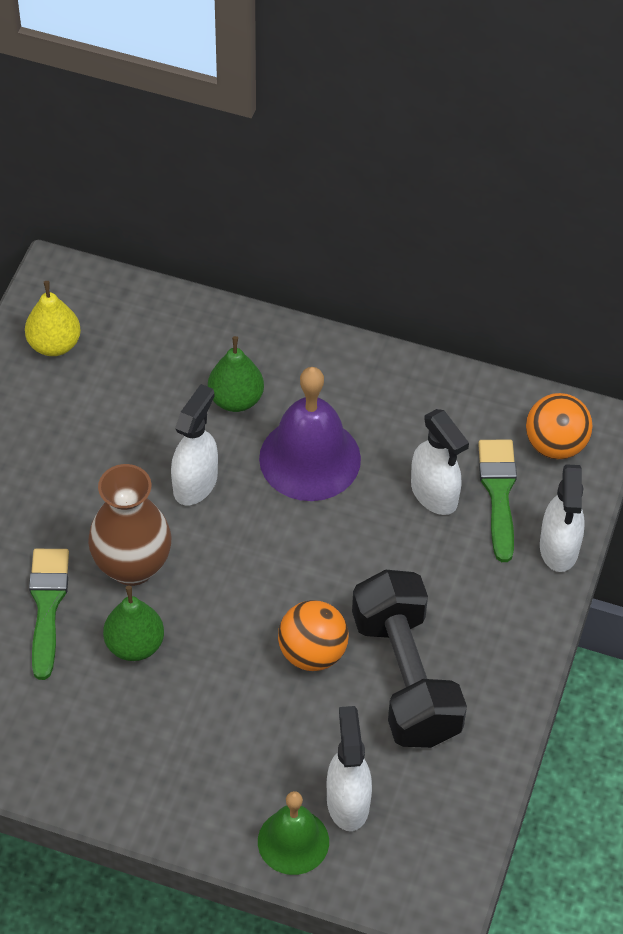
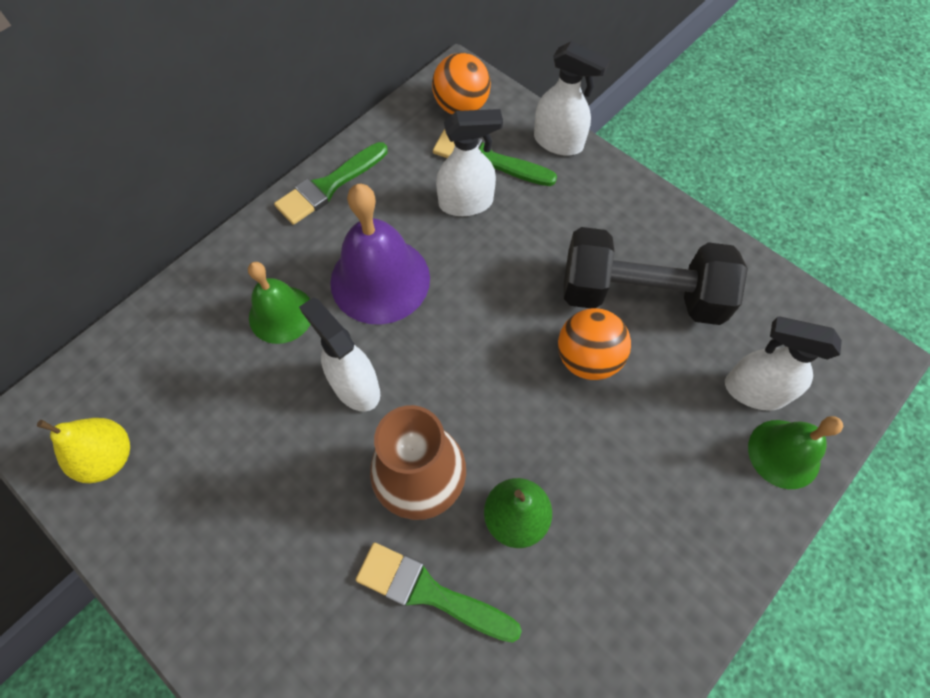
camera: 65 degrees left, 10 degrees up
green pear [208,336,264,412] -> green bell [248,262,310,344]
none -> green brush [274,142,388,225]

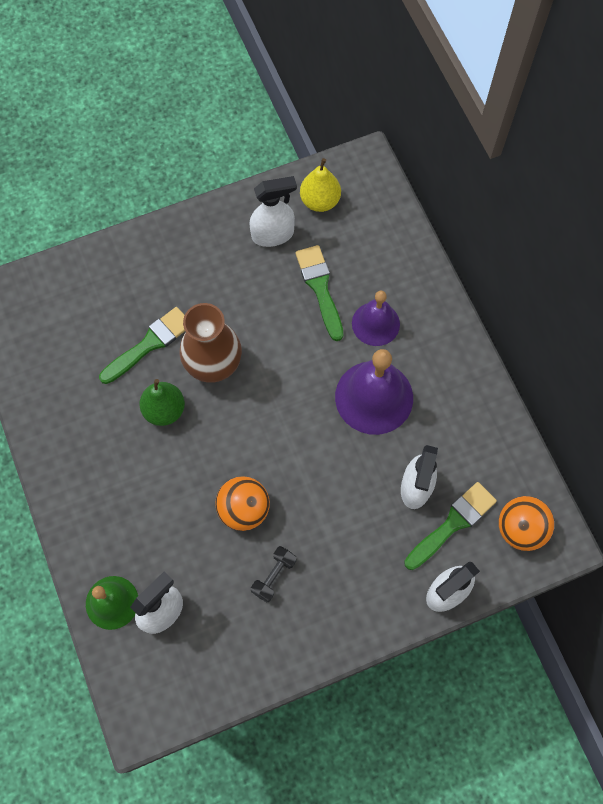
camera: 115 degrees right, 5 degrees up
green bell [248,262,310,344] -> purple bell [352,291,400,346]
green brush [274,142,388,225] -> green brush moved to [296,245,343,341]
white spray bottle [299,297,380,412] -> white spray bottle moved to [249,176,297,247]
black dumbbell [564,227,748,325] -> black dumbbell [251,546,296,602], size x0.41

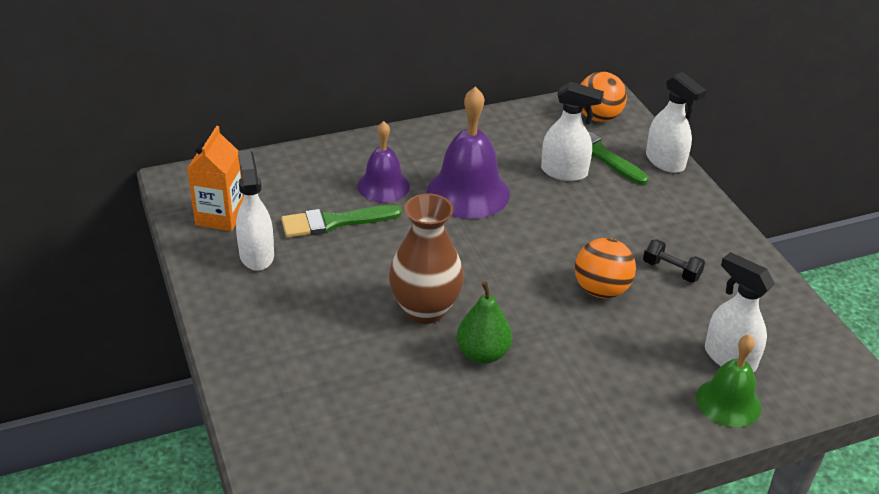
camera: 90 degrees left, 30 degrees down
green brush [99,307,185,384] -> none
yellow pear [300,158,341,212] -> orange carton [187,126,244,231]

